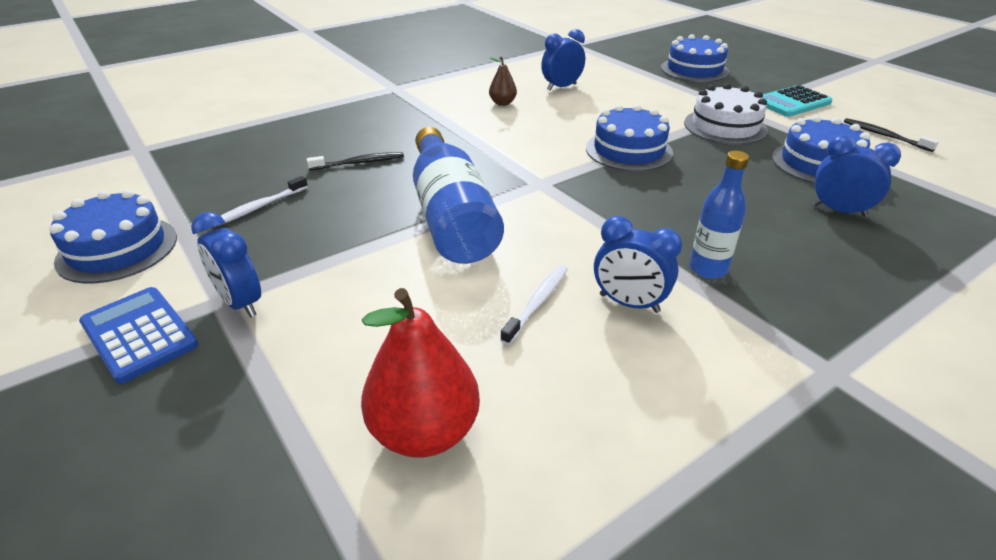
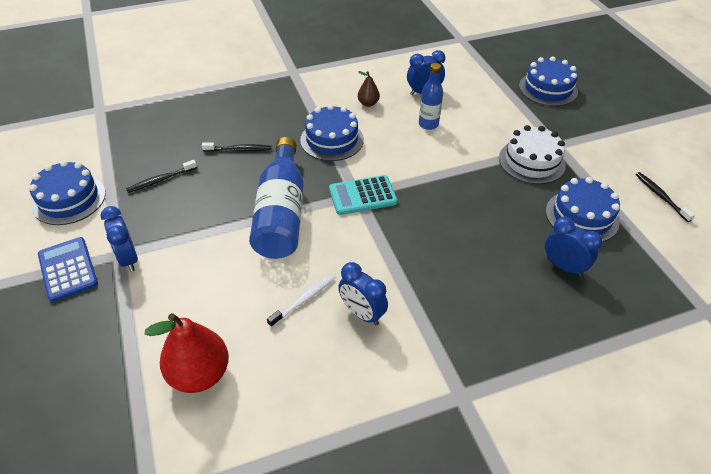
camera: 15 degrees right, 10 degrees up
white toothbrush [215,176,308,227] -> black toothbrush [126,160,197,193]
blue cake [586,104,673,171] -> blue cake moved to [300,104,364,161]
blue bottle [689,151,749,279] -> blue bottle moved to [419,63,443,130]
turquoise calculator [763,85,833,117] -> turquoise calculator moved to [329,175,398,215]

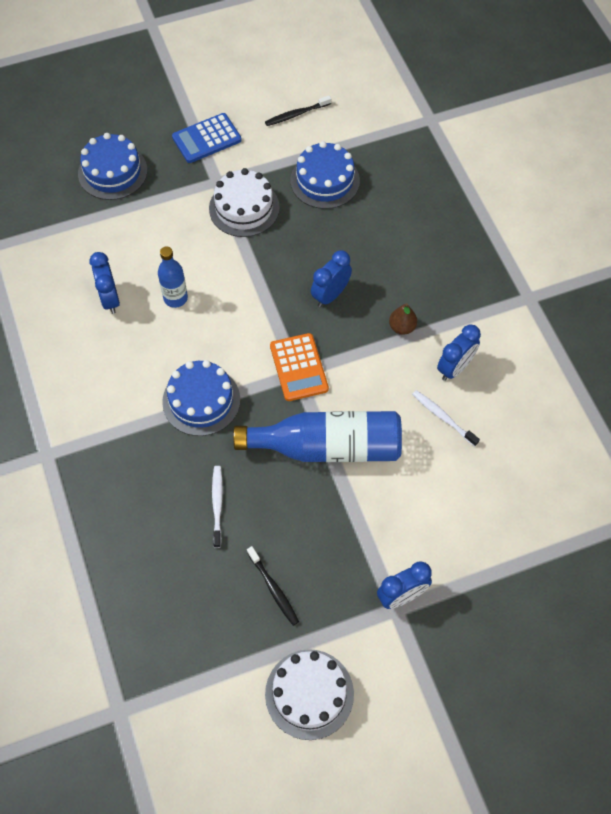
camera: 90 degrees left, 15 degrees up
blue cake [29,160,106,225] -> white cake [265,649,354,740]
blue calculator [38,237,98,302] -> blue calculator moved to [172,113,242,163]
red pear [145,313,229,393] -> none
black toothbrush [202,142,272,152] -> white toothbrush [212,466,223,548]
turquoise calculator [329,175,398,215] -> orange calculator [270,333,329,401]
brown pear [358,71,380,107] -> brown pear moved to [389,303,417,335]
blue clock [545,217,603,277] -> blue clock moved to [311,250,352,307]

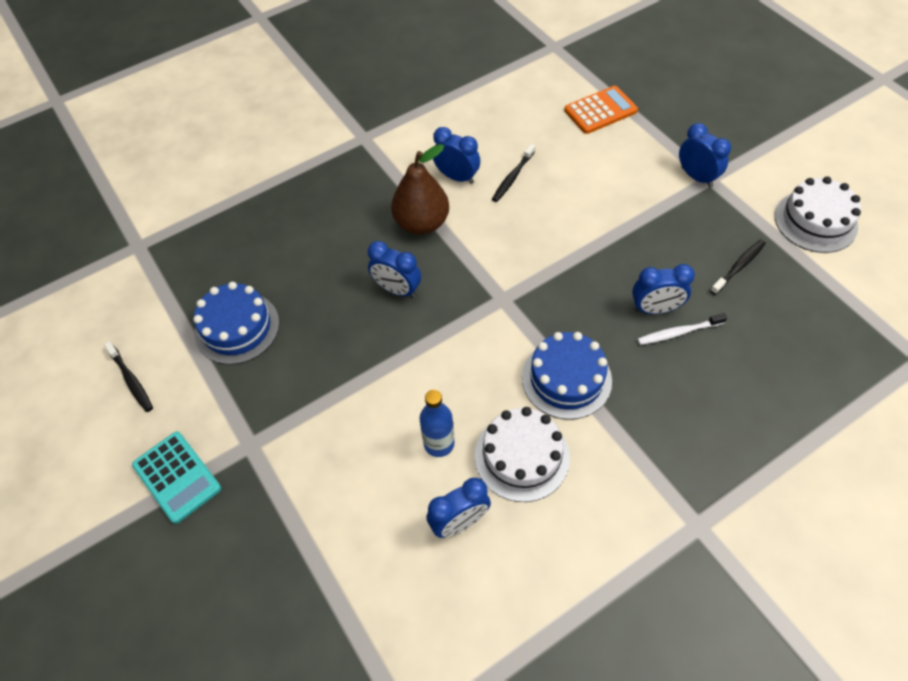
camera: 100 degrees left, 5 degrees down
blue cake [78,133,148,200] -> none
blue calculator [172,113,242,163] -> turquoise calculator [132,431,221,524]
white cake [209,168,280,237] -> white cake moved to [475,407,570,502]
blue bottle [233,411,402,462] -> none
orange calculator [270,333,329,401] -> orange calculator moved to [564,86,638,134]
brown pear [389,303,417,335] -> brown pear [391,144,449,235], size x1.95
white toothbrush [412,390,480,447] -> black toothbrush [492,144,535,202]
none -> blue clock [632,264,695,314]

